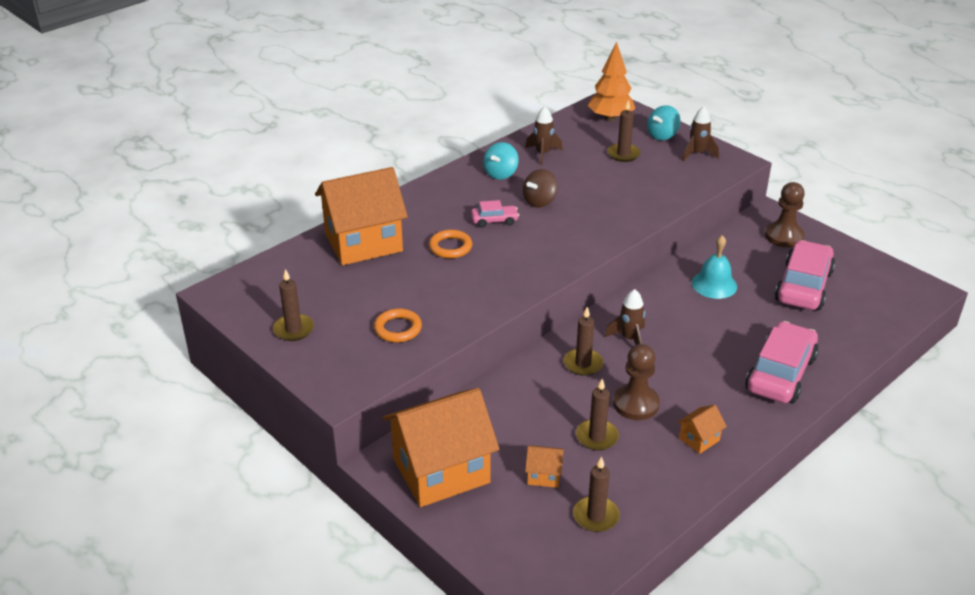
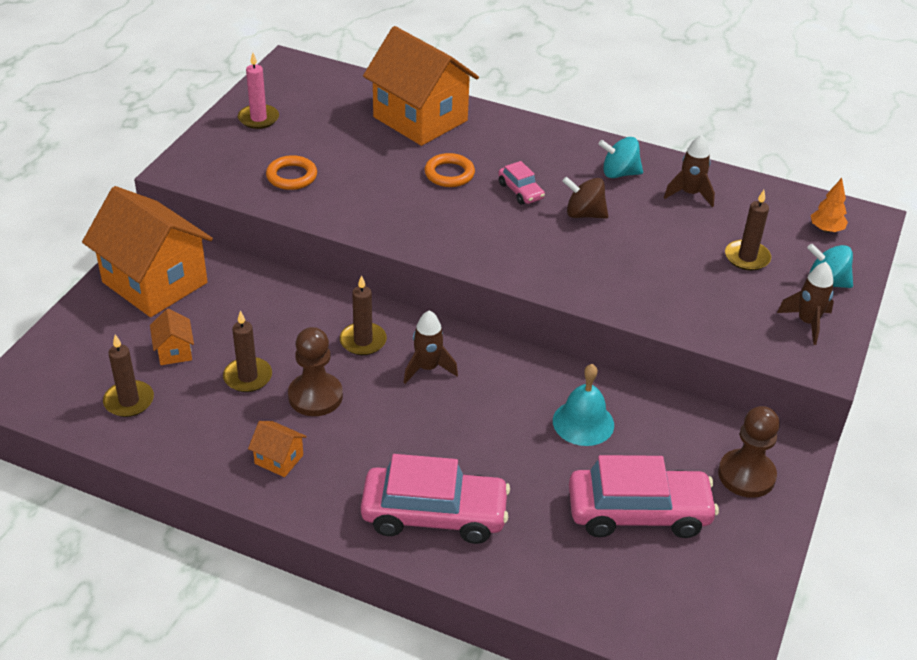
camera: 65 degrees right, 5 degrees up
brown candle [273,269,314,341] -> pink candle [238,53,279,129]
orange tree [588,41,635,122] -> orange tree [811,178,848,233], size x0.54

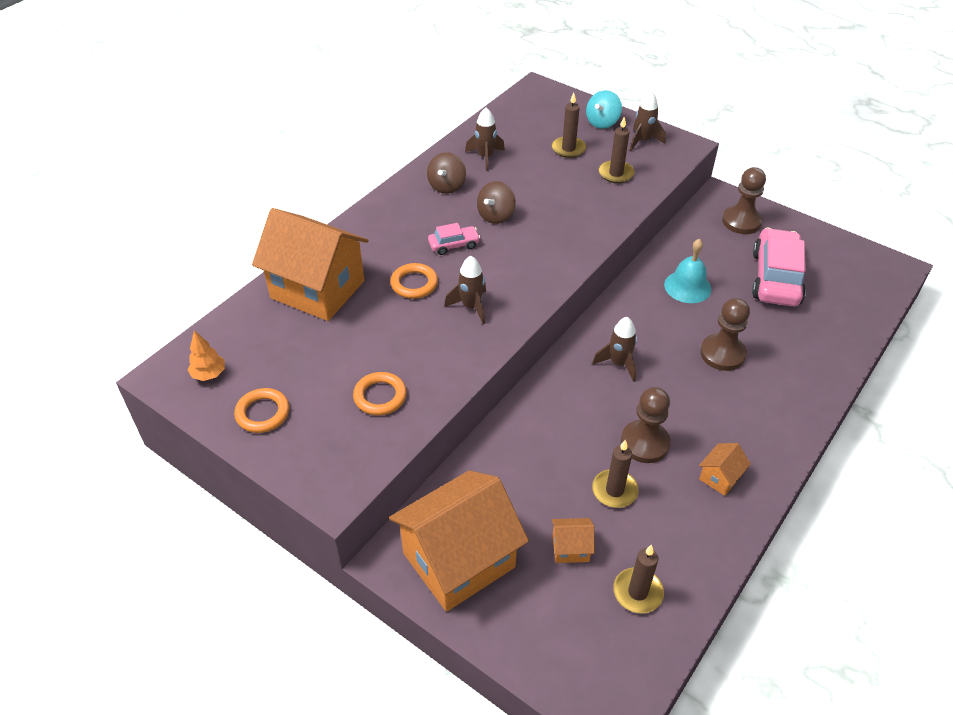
camera: 75 degrees left, 5 degrees up
pink candle [238,53,279,129] -> orange ring [234,388,290,433]
brown candle [340,275,387,355] -> brown candle moved to [599,117,635,183]
pink car [361,454,510,544] -> none
orange house [363,26,479,146] -> orange house turned 60 degrees clockwise [252,208,369,321]
turquoise spinning top [598,137,643,178] -> brown spinning top [427,152,466,194]
orange tree [811,178,848,233] -> orange tree moved to [188,330,225,381]
none -> brown rocket [444,256,486,324]
none -> brown pawn [700,298,750,371]

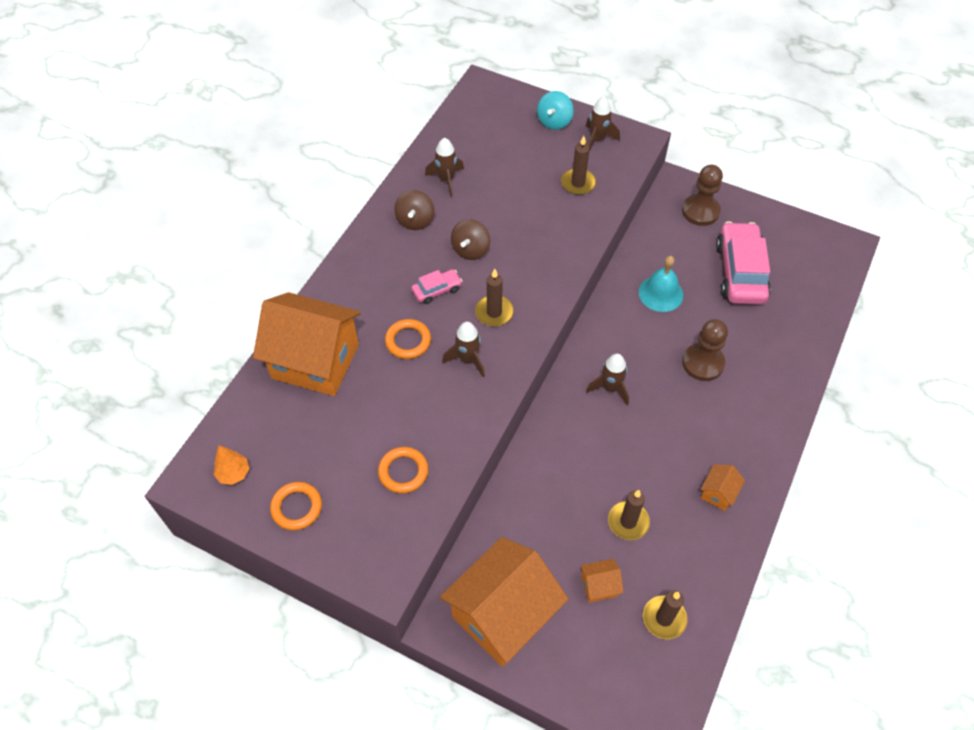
camera: 10 degrees left, 10 degrees up
brown candle [552,93,586,158] -> brown candle moved to [475,269,514,326]
brown pawn [621,387,671,463] -> none

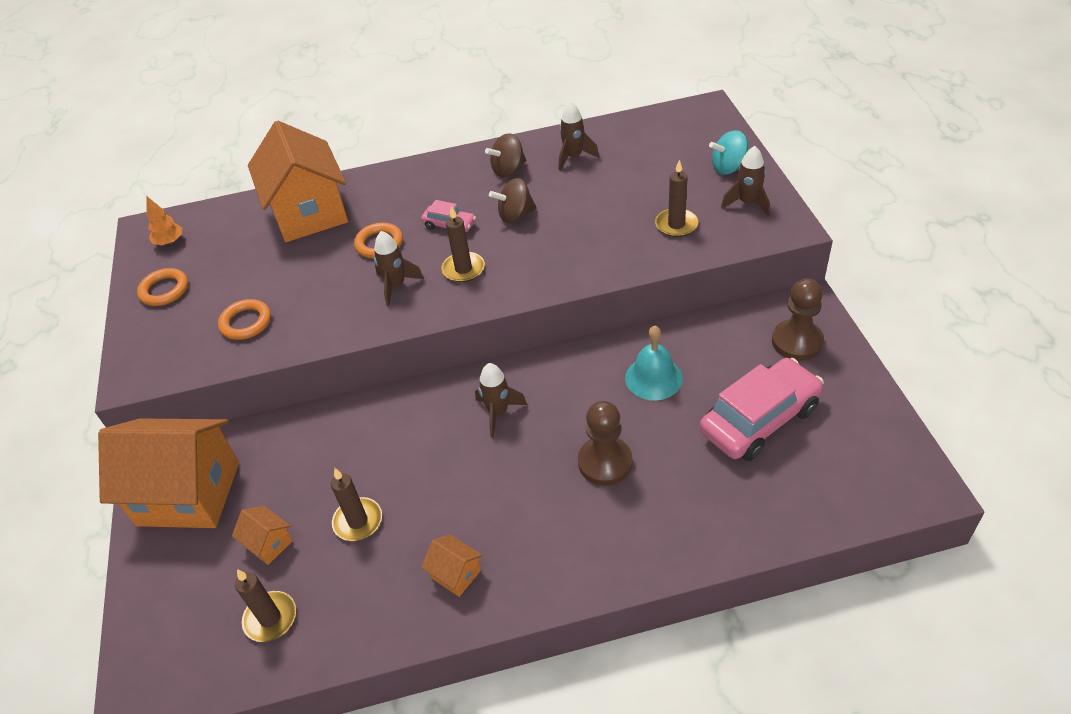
camera: 55 degrees right, 10 degrees down
orange house [700,464,745,511] -> orange house turned 45 degrees clockwise [422,535,482,597]

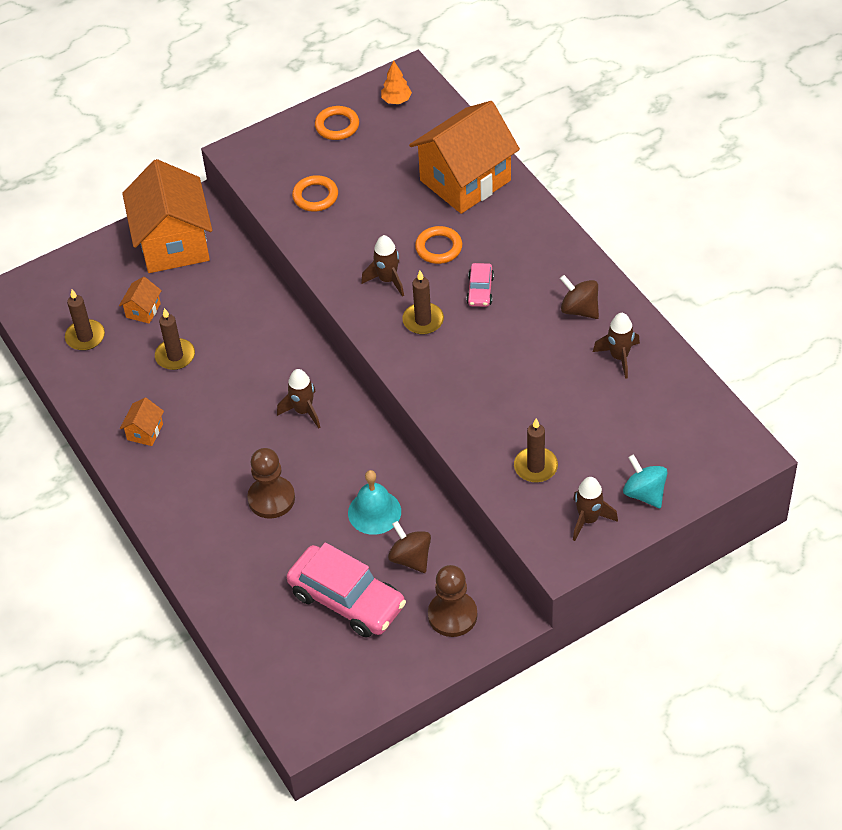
camera: 70 degrees right, 5 degrees up
brown spinning top [489,178,537,223] -> brown spinning top moved to [388,521,431,573]

